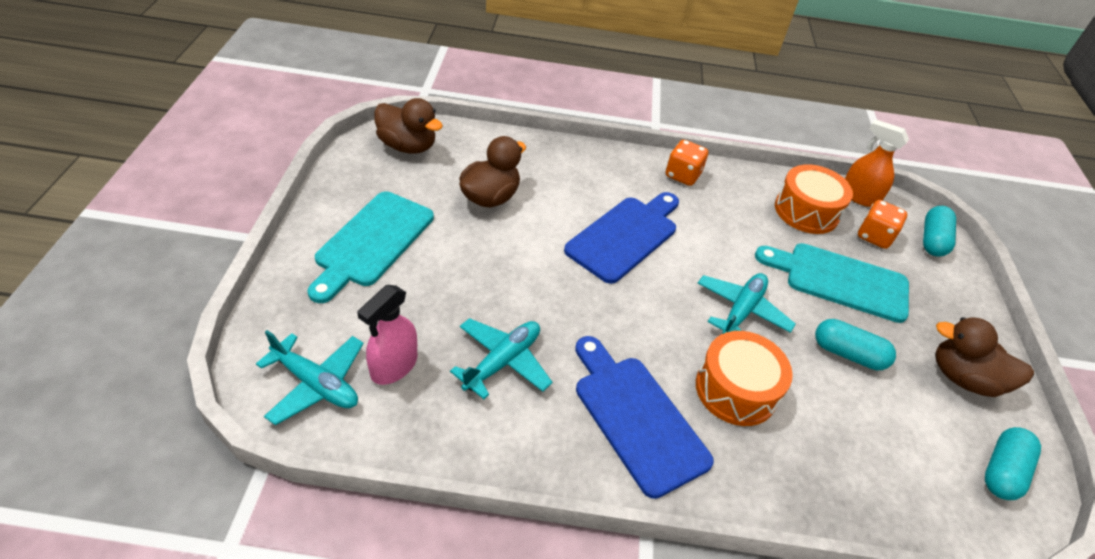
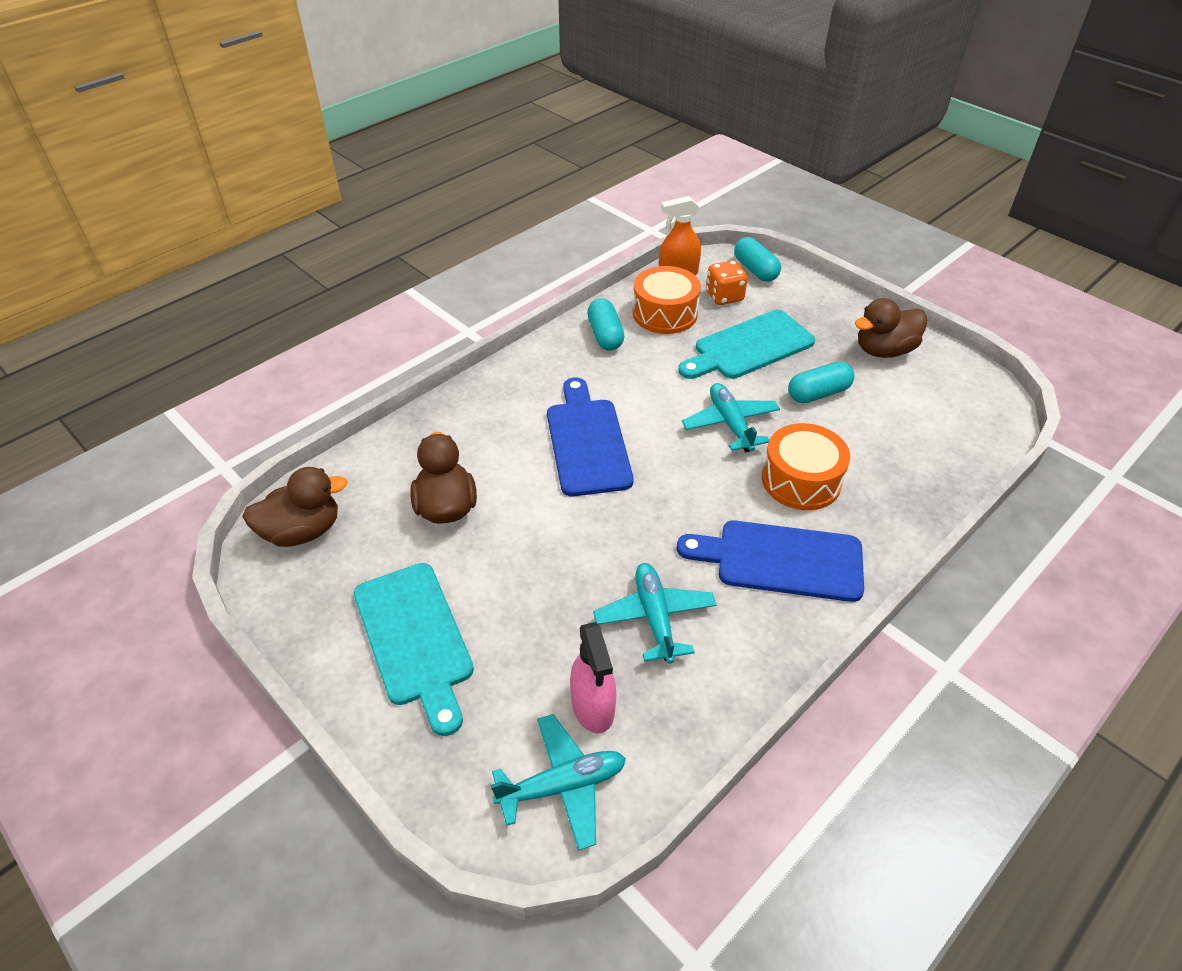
camera: 45 degrees left, 0 degrees up
orange dice [666,140,708,186] -> none
turquoise capsule [985,427,1041,500] -> turquoise capsule moved to [587,298,624,350]

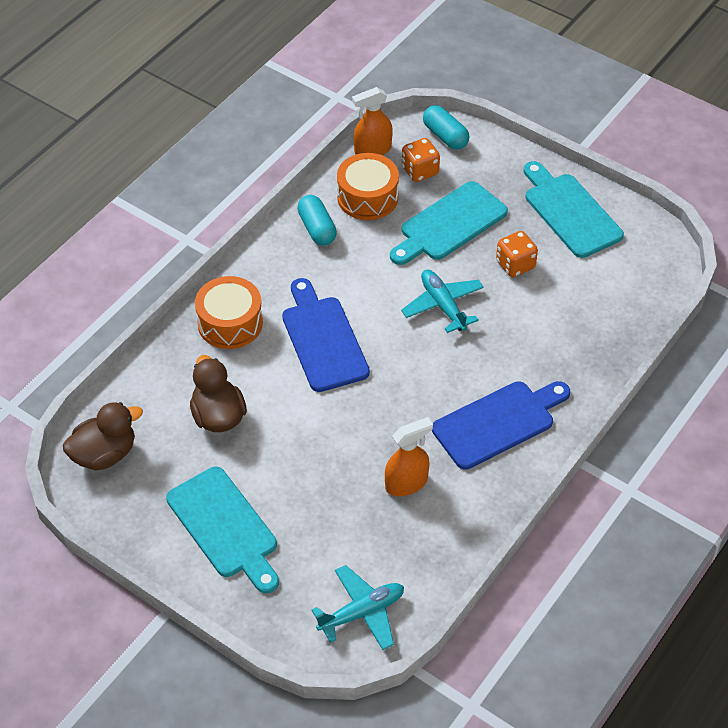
camera: 10 degrees left, 5 degrees up
pink spray bottle [570,622,616,733] -> none
turquoise plane [593,563,716,664] -> orange spray bottle [385,417,433,496]
blue cutting board [677,521,864,602] -> blue cutting board turned 150 degrees clockwise [432,381,570,470]
orange drum [762,423,850,510] -> orange drum moved to [195,276,263,349]
turquoise capsule [788,361,854,403] -> orange dice [496,231,538,277]
brown duck [855,298,927,358] -> turquoise cutting board [524,161,624,258]

